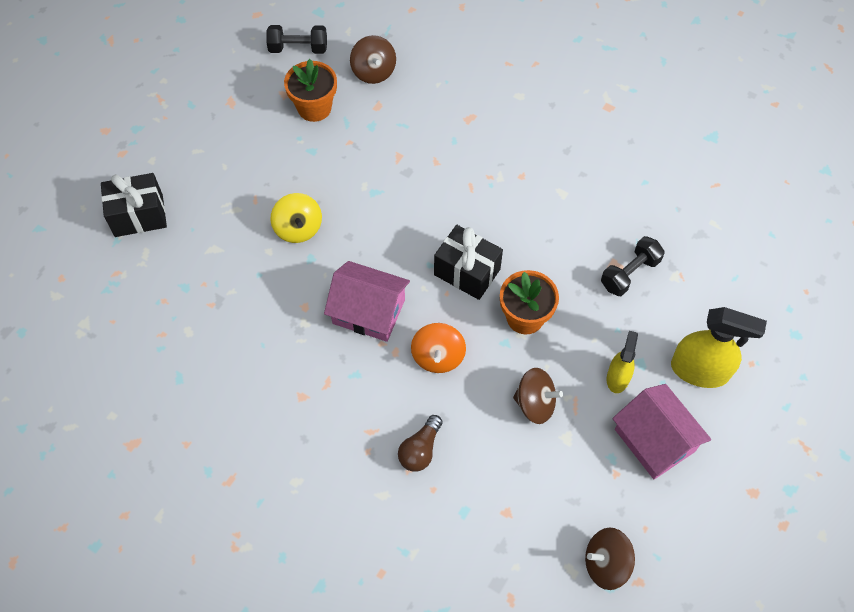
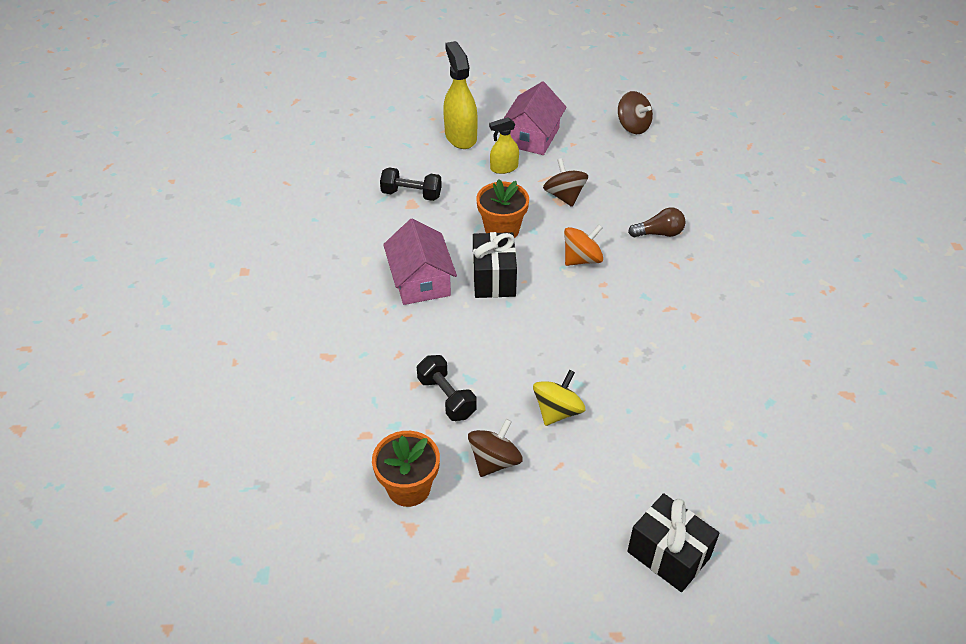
camera: 125 degrees left, 15 degrees down
black dumbbell [266,25,327,54] -> black dumbbell moved to [417,355,477,421]
pink house [324,261,410,342] -> pink house moved to [383,219,457,305]
brown spinning top [350,35,396,84] -> brown spinning top moved to [468,419,523,477]

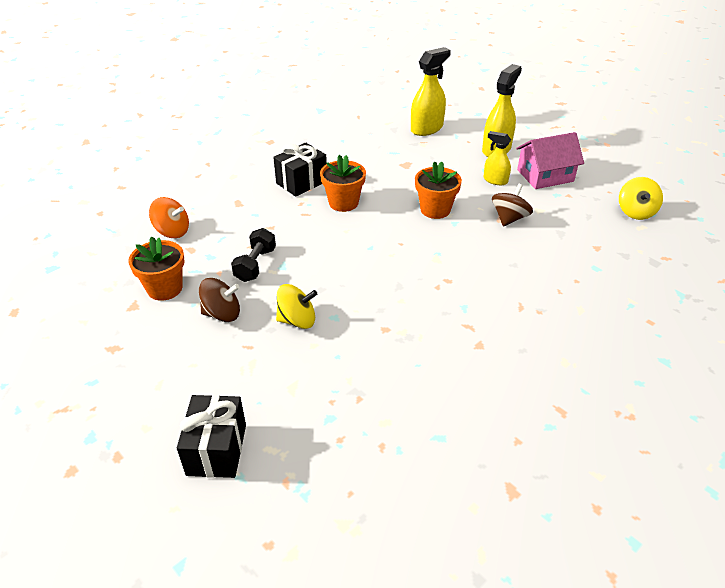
camera: 50 degrees right, 5 degrees down
black dumbbell [380,167,442,201] -> none
pink house [383,219,457,305] -> orange flower pot [320,155,366,212]
black gift [473,232,517,298] -> black gift moved to [273,142,327,197]
orange spinning top [564,225,603,266] -> orange spinning top moved to [149,197,189,238]
brown spinning top [618,91,653,134] -> yellow spinning top [619,177,663,220]
brown light bulb [628,207,686,237] -> none
none -> yellow spray bottle [411,47,451,136]

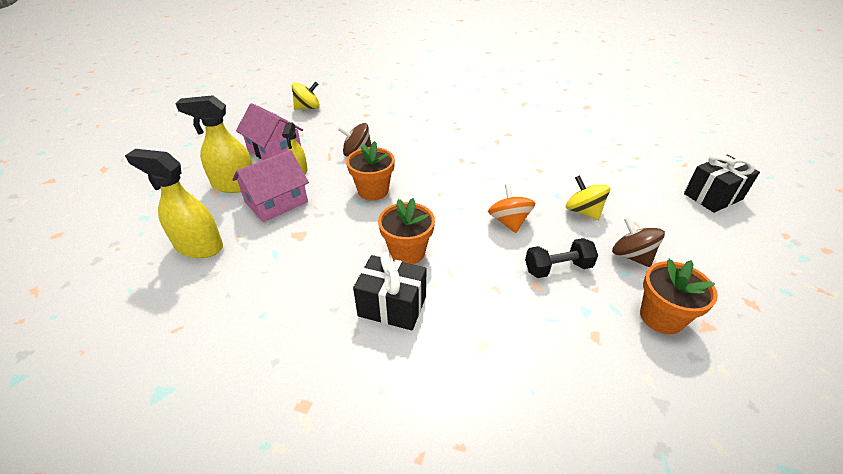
camera: 120 degrees left, 0 degrees up
orange spinning top [149,197,189,238] -> orange spinning top moved to [488,184,535,233]
none -> pink house [232,150,309,222]

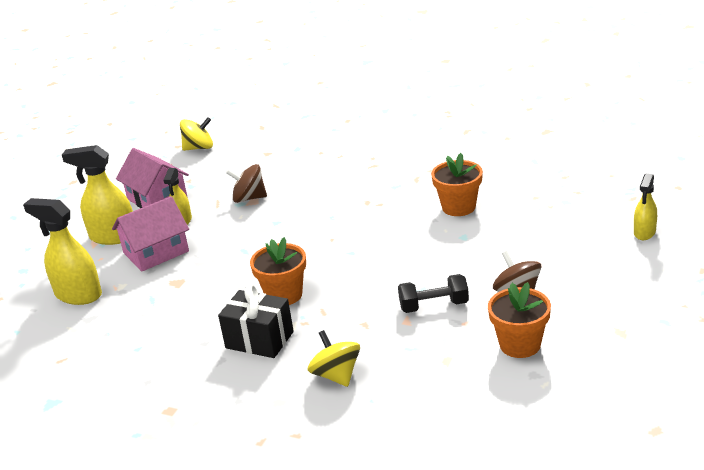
camera: 10 degrees right, 10 degrees down
orange flower pot [346,141,395,200] -> orange flower pot moved to [431,153,483,216]
orange spinning top [488,184,535,233] -> none
yellow spinning top [566,175,610,220] -> yellow spinning top moved to [308,330,360,387]
black gift [684,154,760,213] -> yellow spray bottle [634,173,657,240]

